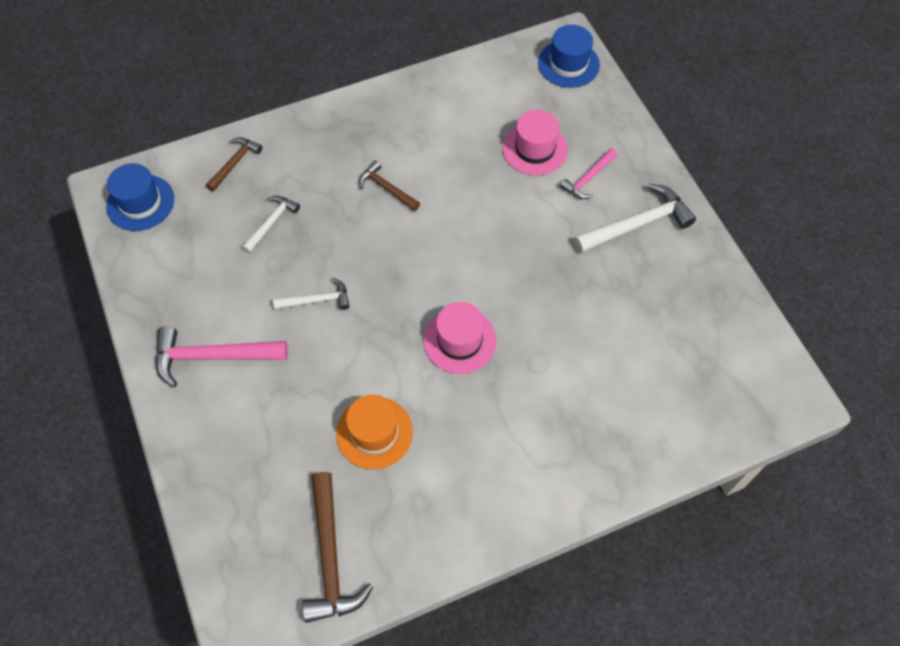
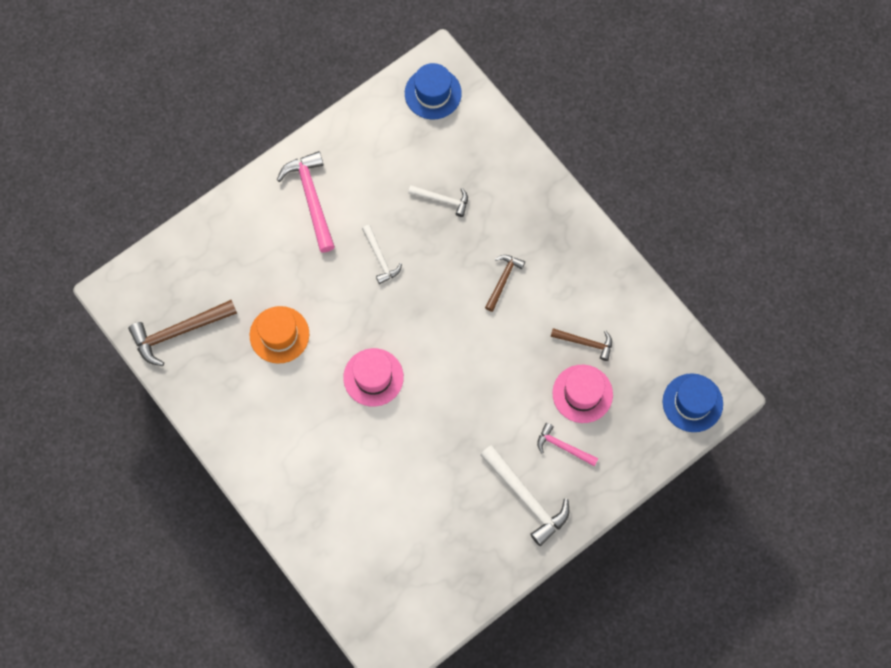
camera: 75 degrees right, 10 degrees up
brown hammer [206,137,263,192] -> brown hammer moved to [551,328,612,361]

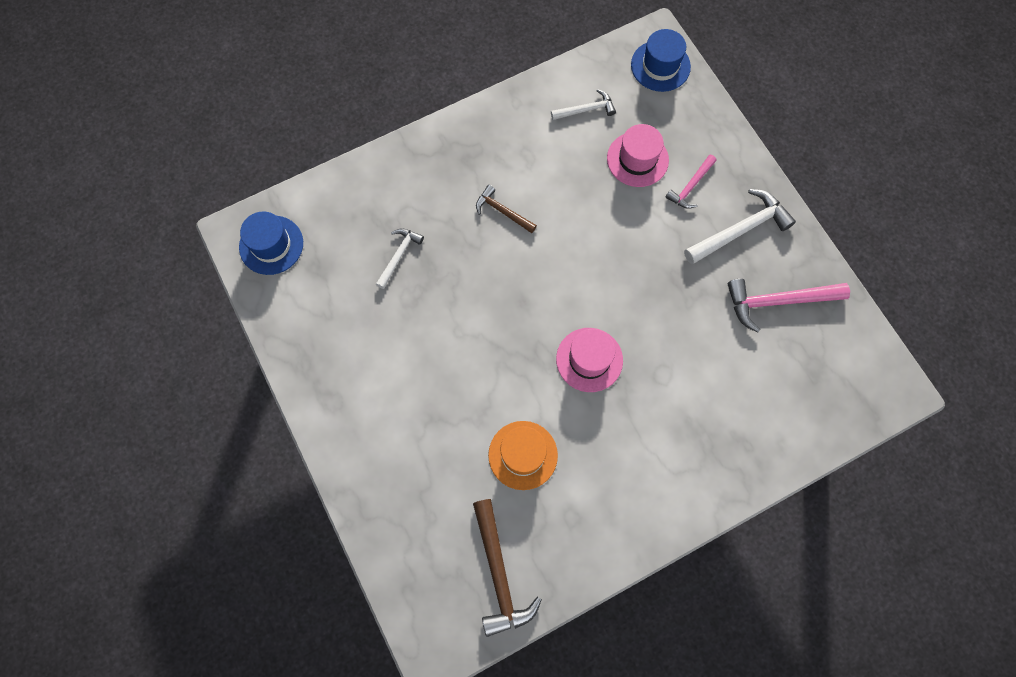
camera: 80 degrees left, 0 degrees up
pink hammer [277,151,335,252] -> pink hammer moved to [728,279,850,333]
white hammer [362,225,402,284] -> white hammer moved to [551,89,616,120]
brown hammer [551,328,612,361] -> none

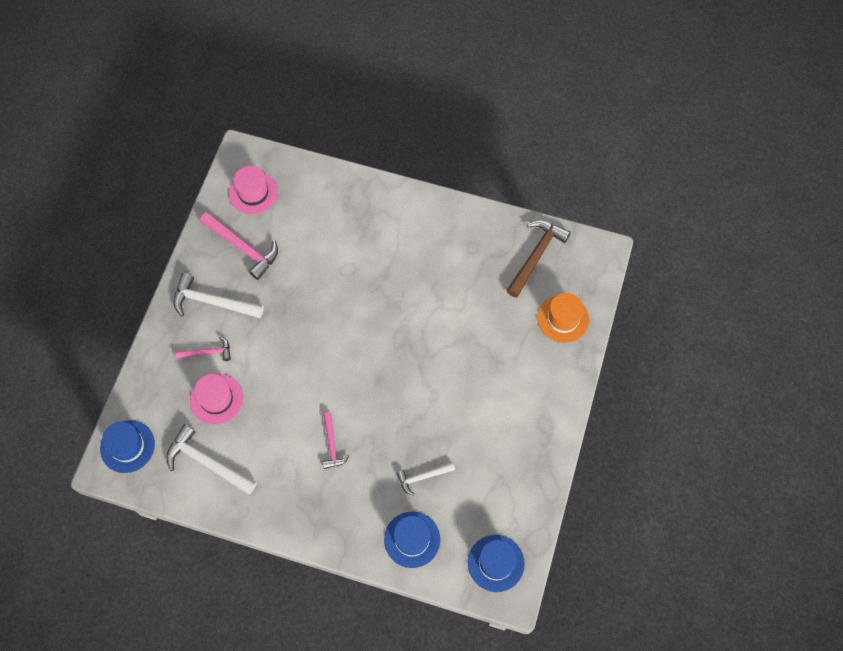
camera: 135 degrees left, 5 degrees down
brown hammer [476,185,537,233] -> pink hammer [323,412,349,469]
orange hat [488,421,558,490] -> orange hat moved to [537,293,589,343]
white hammer [551,89,616,120] -> white hammer [166,424,257,495], size x1.71
pink hat [556,328,623,392] -> pink hat moved to [229,166,278,215]
none -> blue hat [384,512,440,568]

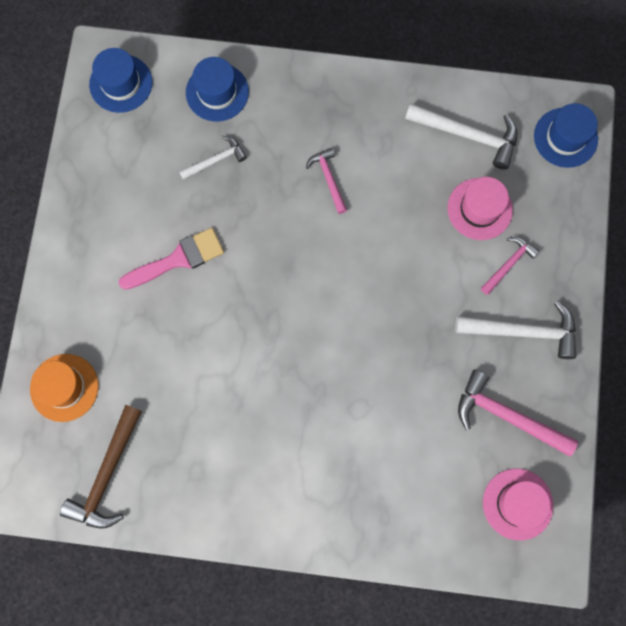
camera: 170 degrees right, 10 degrees up
pink hammer [175,336,231,361] -> pink hammer turned 150 degrees clockwise [481,237,539,295]
none -> pink brush [118,228,224,290]

